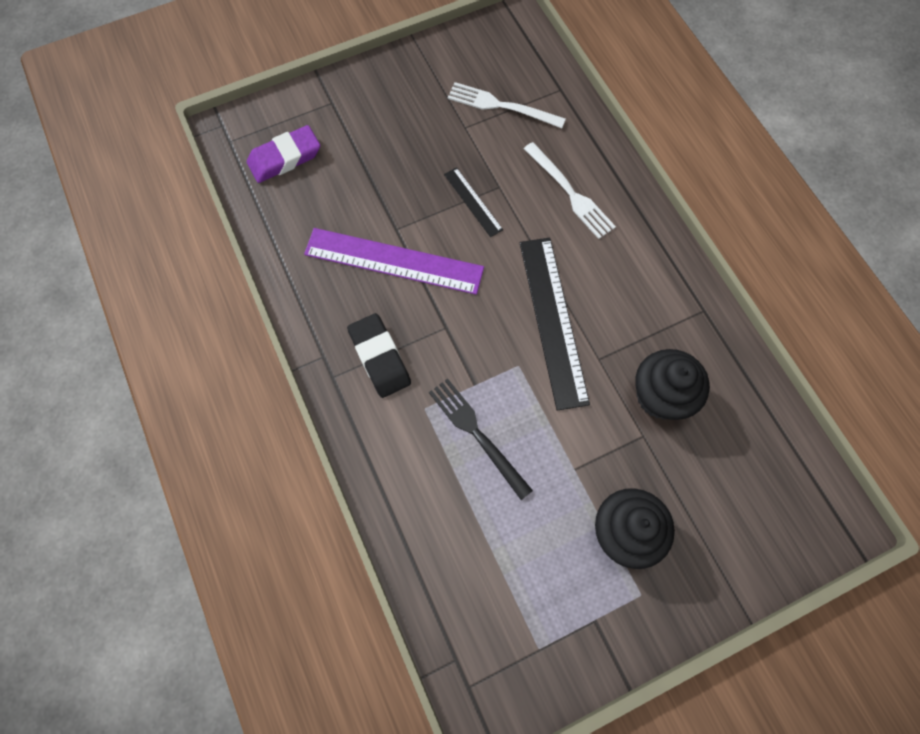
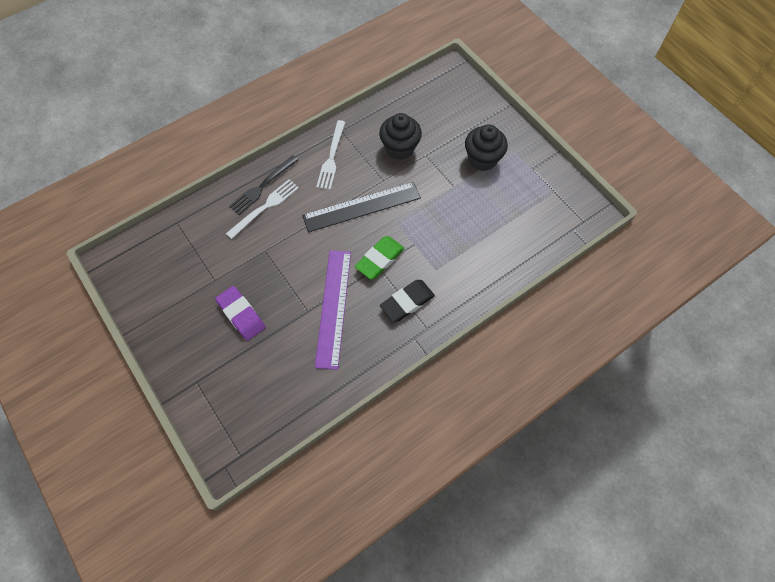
camera: 100 degrees left, 5 degrees down
purple eraser [247,125,320,183] -> purple eraser moved to [215,286,265,341]
black fork [429,378,533,500] -> black fork moved to [229,155,298,215]
black ruler [444,167,503,237] -> none
white fork [448,82,566,128] -> white fork moved to [316,120,345,190]
none -> green eraser [355,236,404,280]

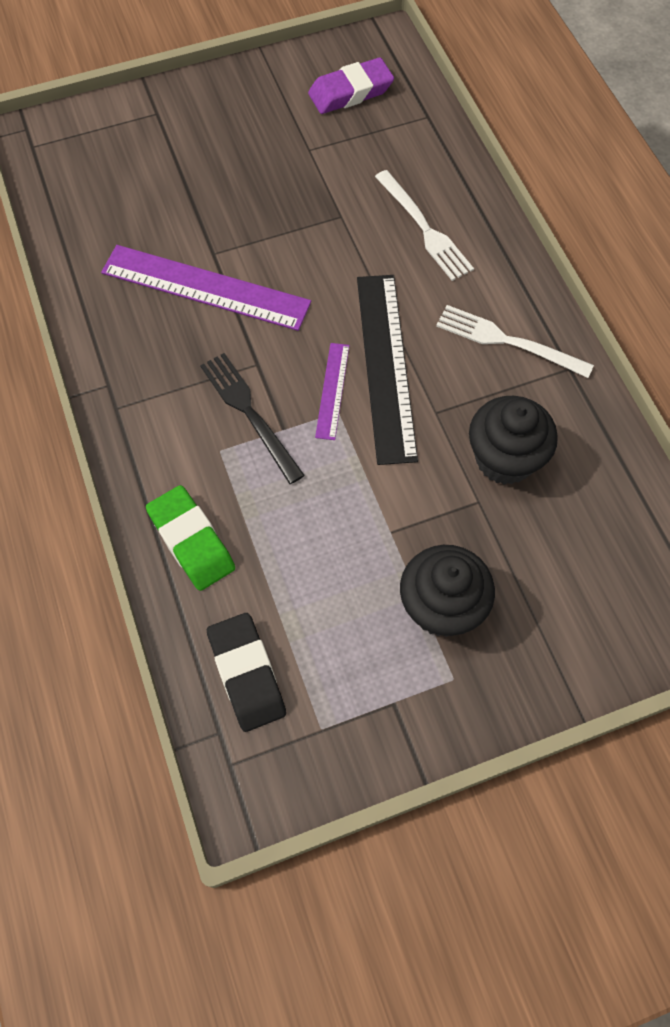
camera: 105 degrees right, 0 degrees up
purple eraser [215,286,265,341] -> purple eraser moved to [308,57,394,114]
black fork [229,155,298,215] -> black fork moved to [200,353,305,484]
green eraser [355,236,404,280] -> green eraser moved to [146,485,235,591]
black eraser [380,280,435,322] -> black eraser moved to [207,613,286,732]
none -> purple ruler [315,343,350,440]

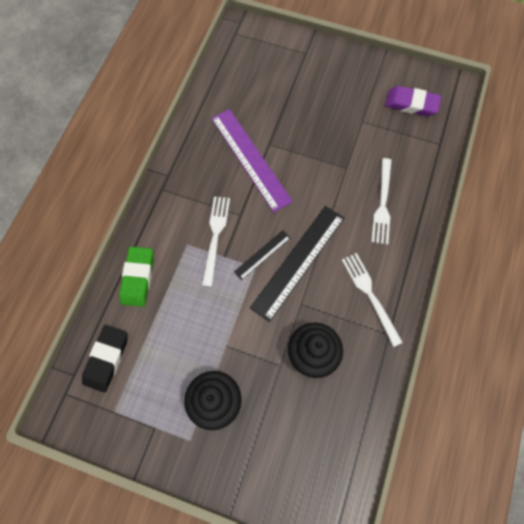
camera: 40 degrees right, 5 degrees up
black fork [200,353,305,484] -> white fork [202,196,230,287]
purple ruler [315,343,350,440] -> black ruler [234,230,290,280]

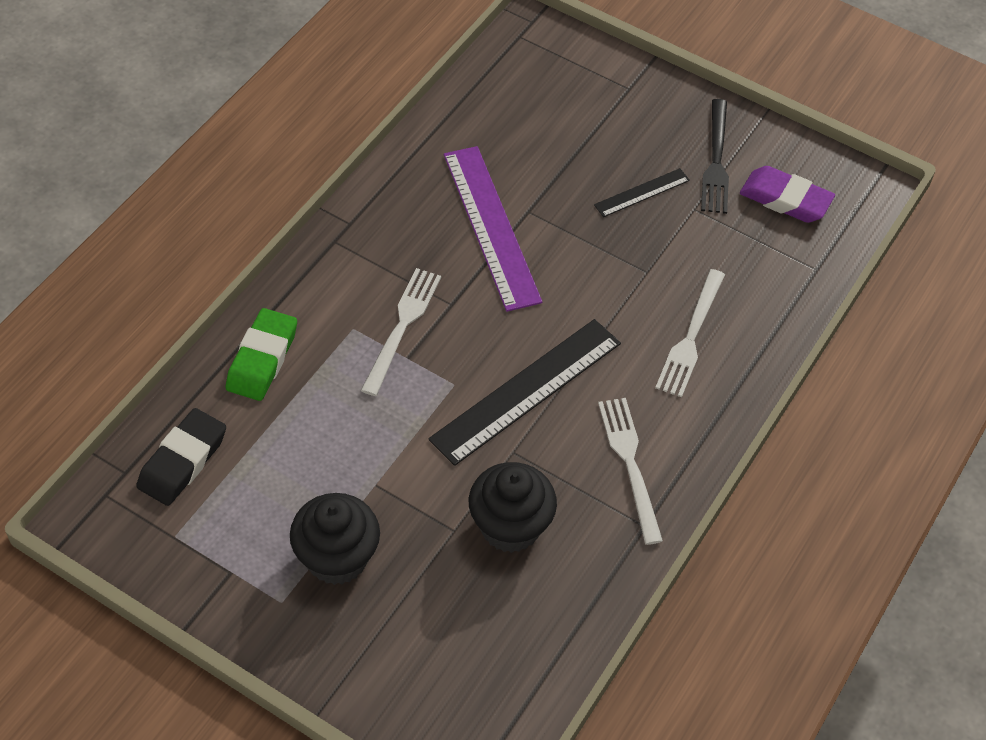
camera: 10 degrees right, 15 degrees down
black ruler [234,230,290,280] -> black ruler moved to [594,168,690,217]
none -> black fork [701,99,729,214]

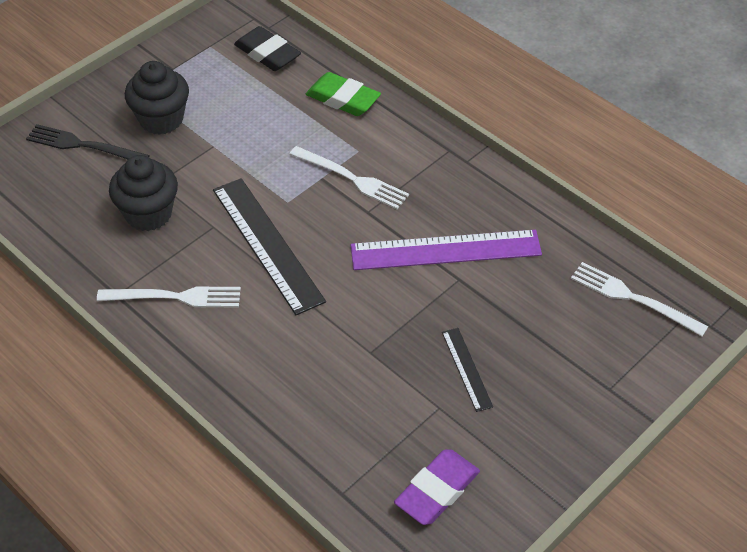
camera: 105 degrees right, 5 degrees down
white fork [655,269,725,397] -> white fork moved to [571,262,709,336]
black fork [701,99,729,214] -> black fork moved to [26,124,150,159]

